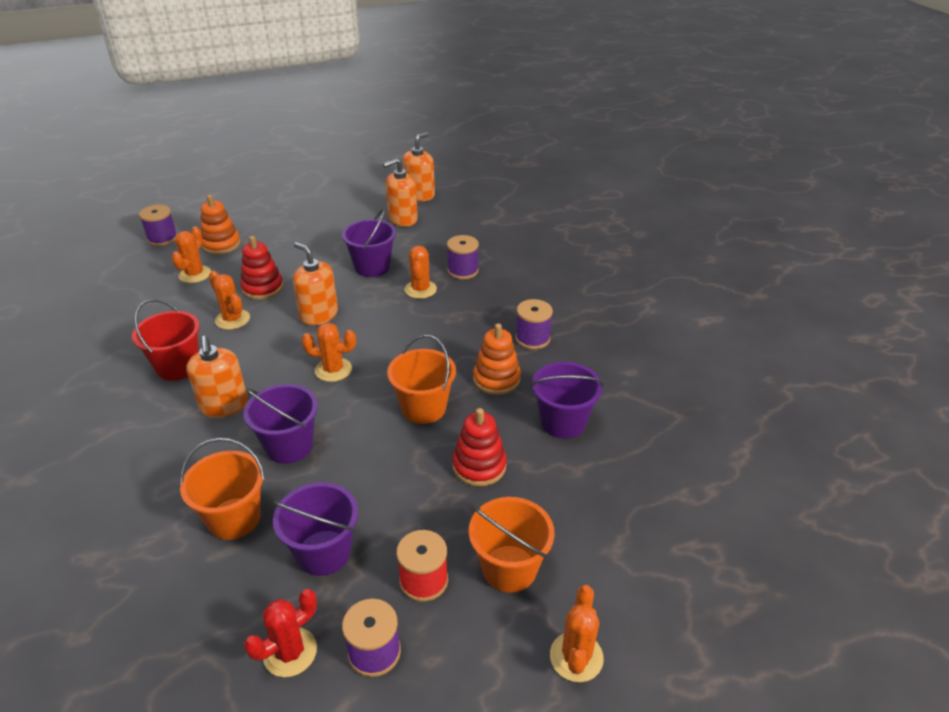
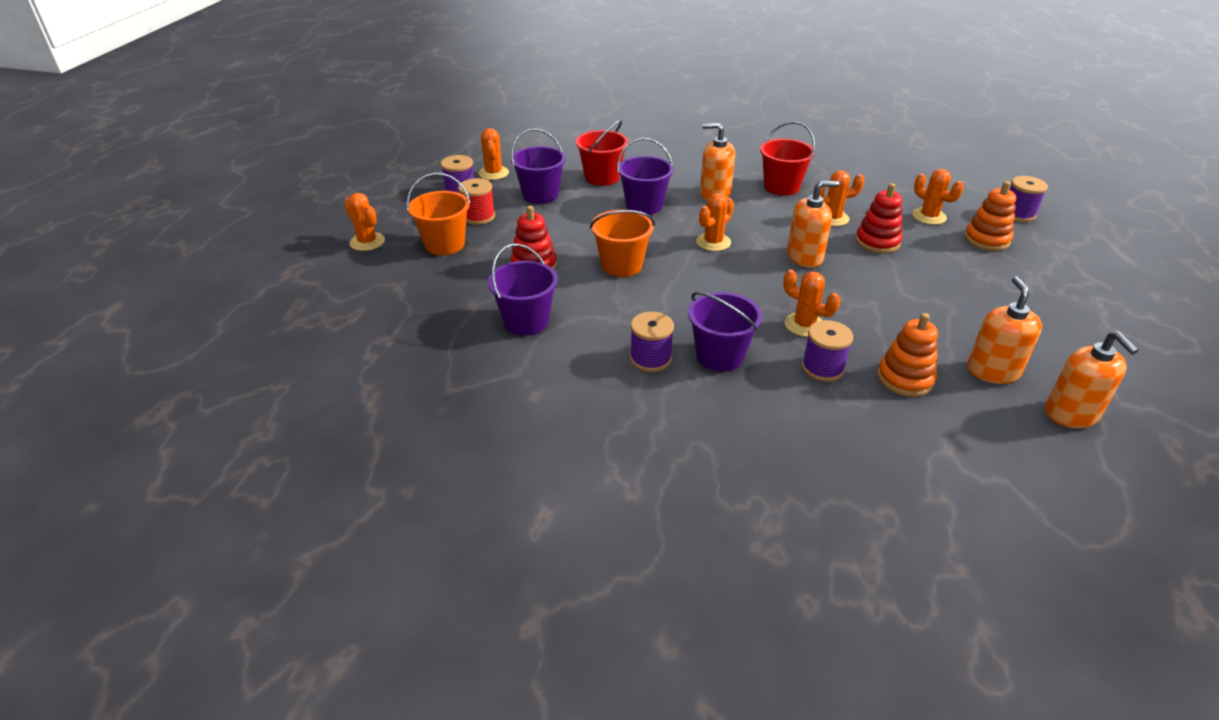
camera: 125 degrees right, 0 degrees up
orange bucket [180,438,265,540] -> red bucket [576,120,628,186]
red cactus [244,589,317,677] -> orange cactus [478,128,509,180]
purple bucket [342,209,396,277] -> purple bucket moved to [688,292,762,372]
orange stacking toy [473,323,521,395] -> orange stacking toy moved to [877,313,938,397]

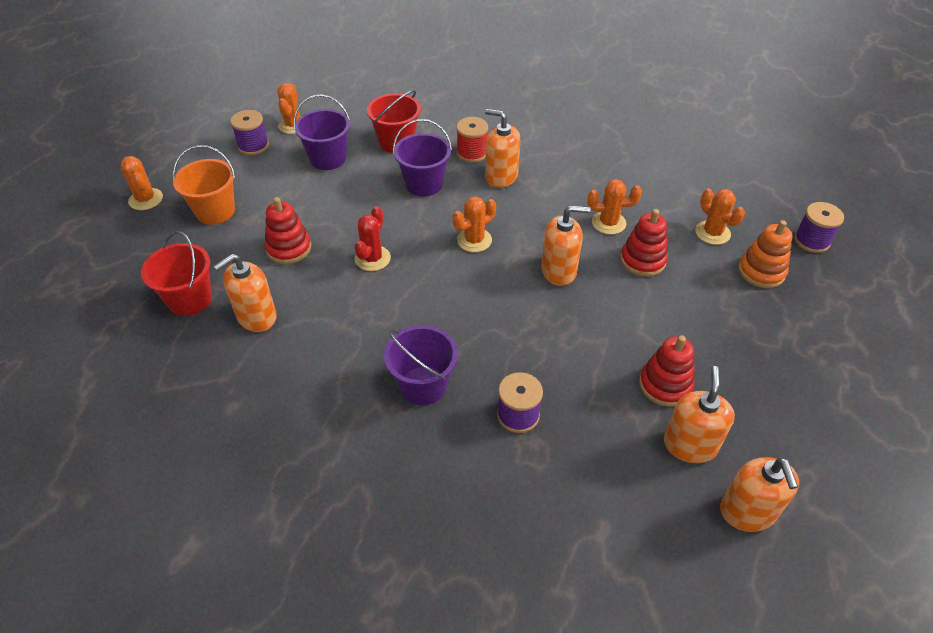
camera: 10 degrees right, 10 degrees up
red spool [458,178,495,225] -> red spool moved to [456,117,488,163]
purple bucket [488,244,558,336] -> orange soap dispenser [213,254,277,332]
orange bucket [590,210,655,277] -> red cactus [355,206,391,271]
purple spool [630,312,674,372] -> none
red bucket [760,121,815,196] -> red bucket moved to [141,231,212,316]
orange cactus [783,270,840,337] -> none
orange stacking toy [877,313,938,397] -> none
none -> red stacking toy [639,335,695,407]

